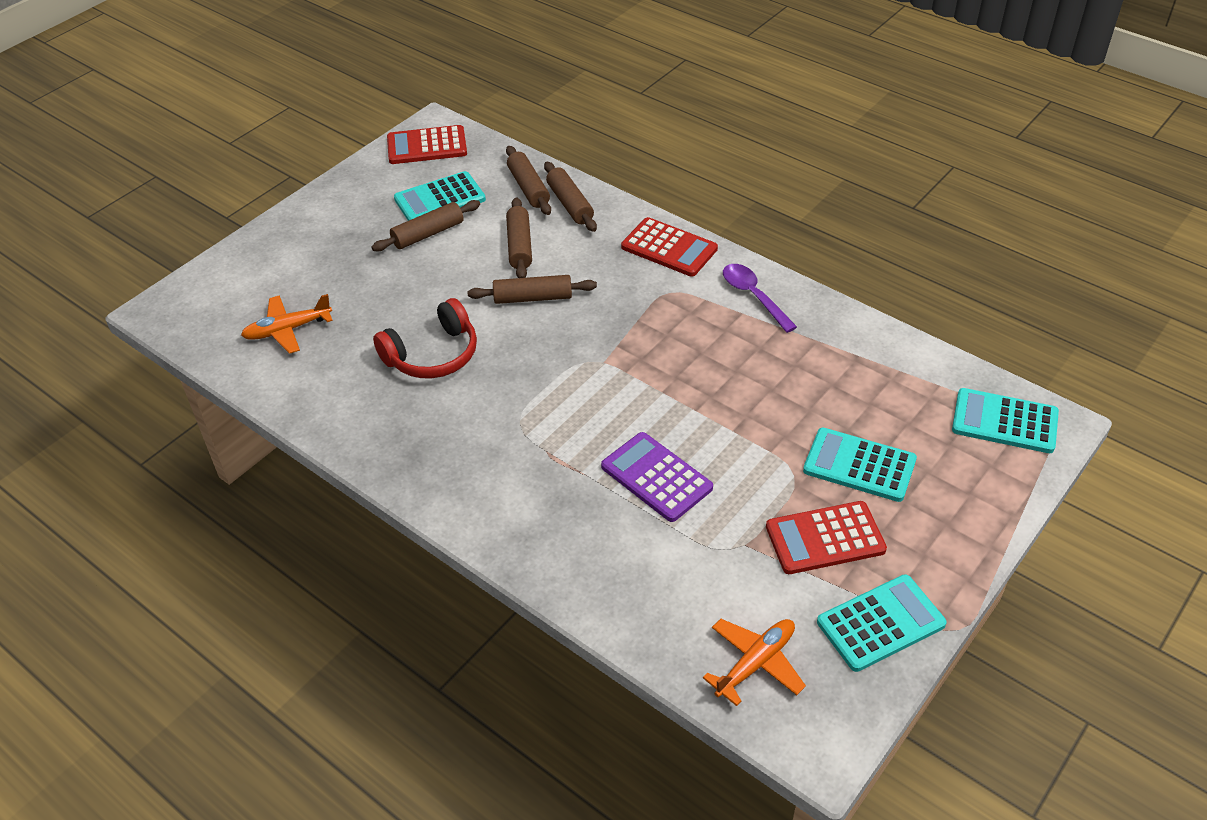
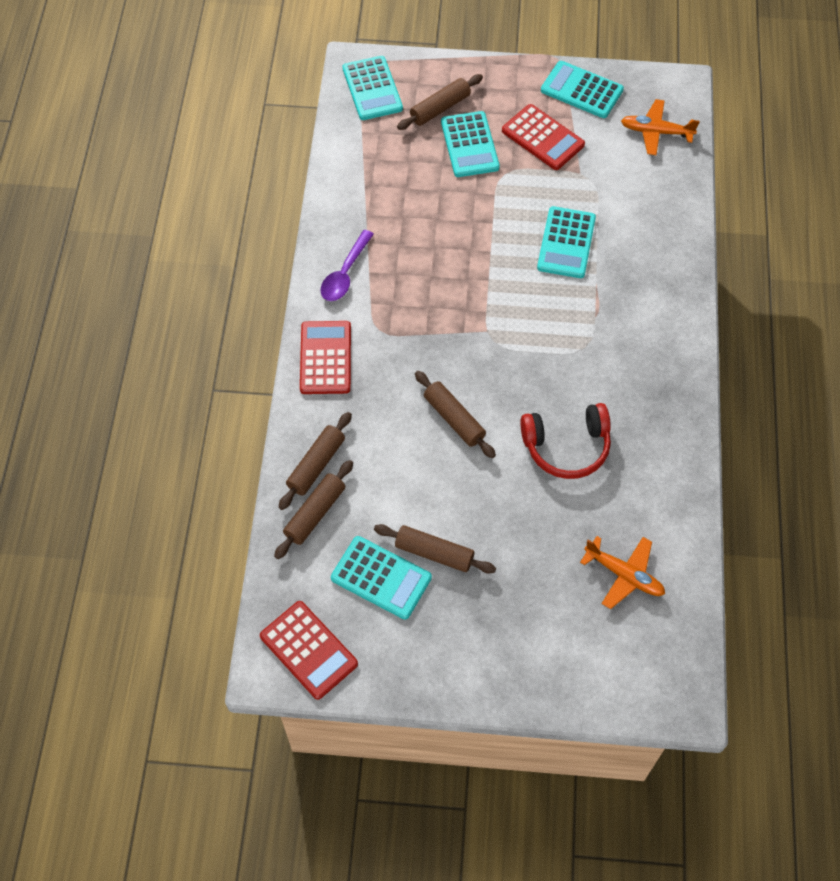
camera: 125 degrees left, 15 degrees up
red headphones [373,298,477,378] -> red headphones turned 150 degrees clockwise [520,403,611,479]
brown rolling pin [506,197,532,278] -> brown rolling pin moved to [397,74,483,130]
purple calculator [601,432,713,522] -> turquoise calculator [537,206,596,278]

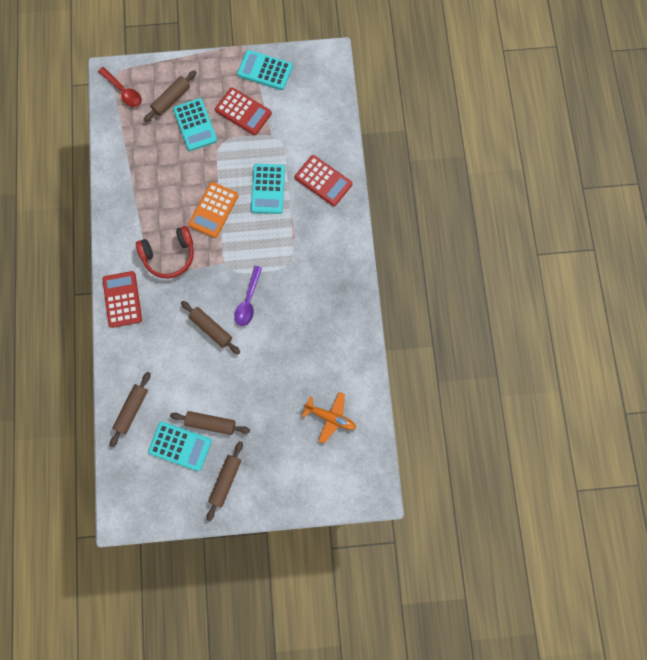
camera: 10 degrees left, 15 degrees up
red calculator [260,601,358,700] -> red calculator moved to [295,155,352,206]
brown rolling pin [279,412,352,510] -> brown rolling pin moved to [207,441,243,521]
purple spoon [320,230,374,301] -> purple spoon moved to [234,266,262,326]
turquoise calculator [342,56,403,120] -> red spoon [98,67,142,107]
red headphones [520,403,611,479] -> red headphones moved to [136,226,194,278]
orange plane [621,99,700,155] -> none
none -> orange calculator [188,182,239,238]

